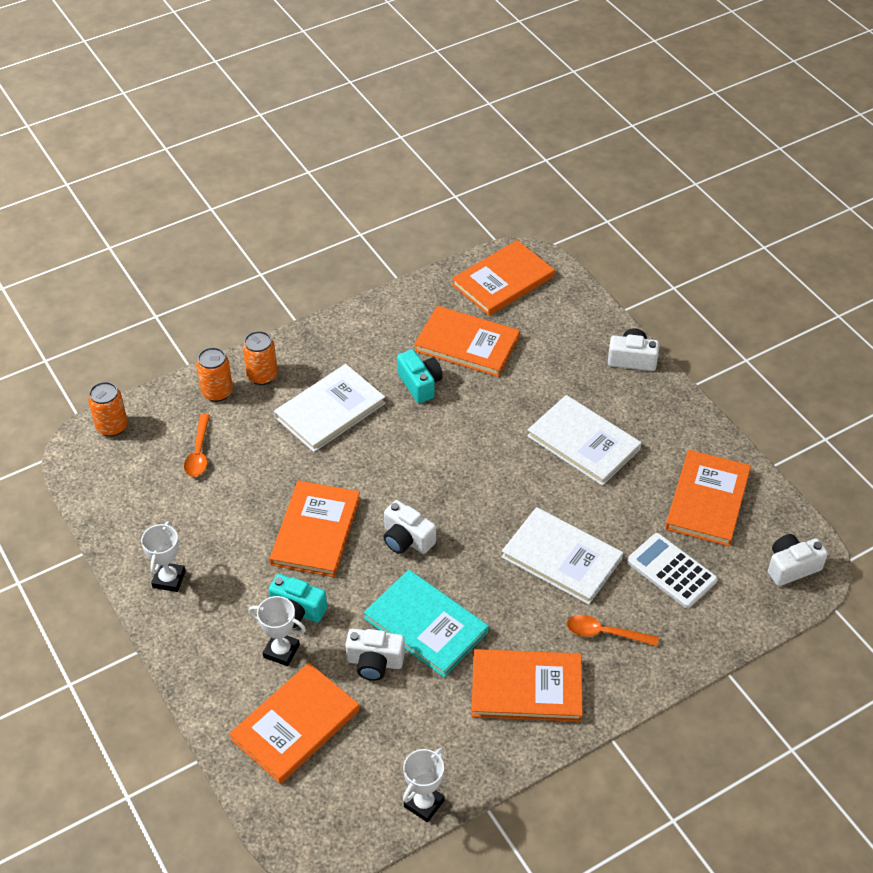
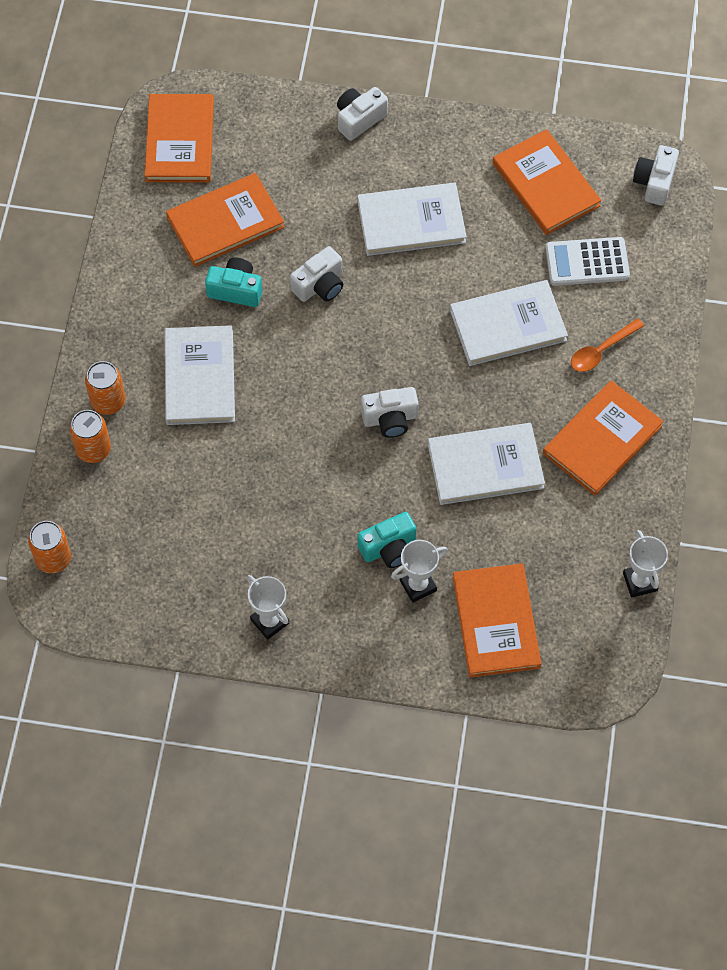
camera: 50 degrees left, 15 degrees up
orange spoon [184,414,210,477] -> none
orange book [270,480,360,577] -> none
white camera [345,629,405,681] -> white camera moved to [290,246,343,302]
turquoise book [364,570,489,677] -> white book [428,423,545,505]

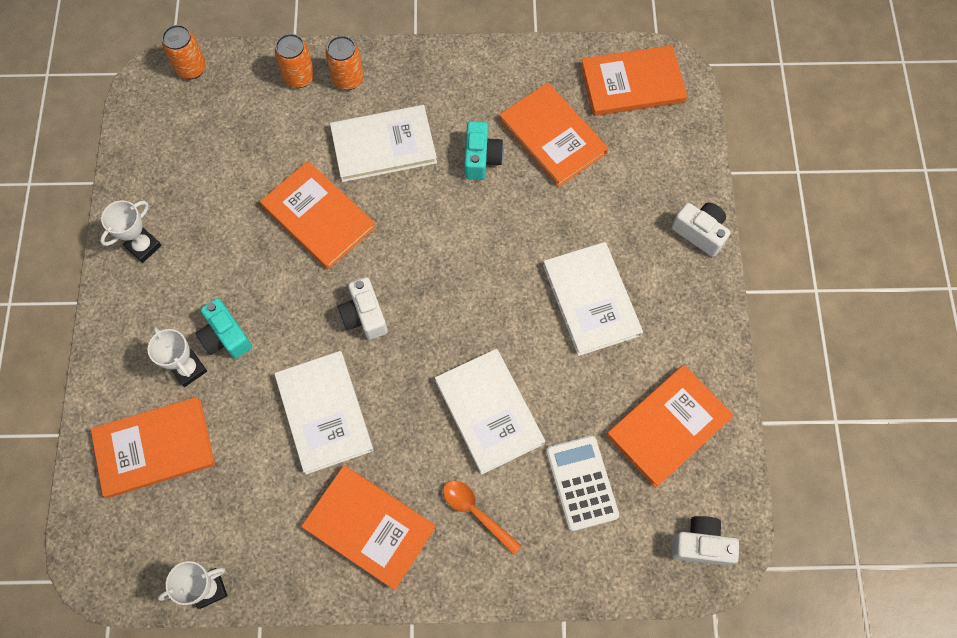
camera: 80 degrees right, 5 degrees up
white camera [290,246,343,302] -> none
none -> orange book [260,161,376,269]

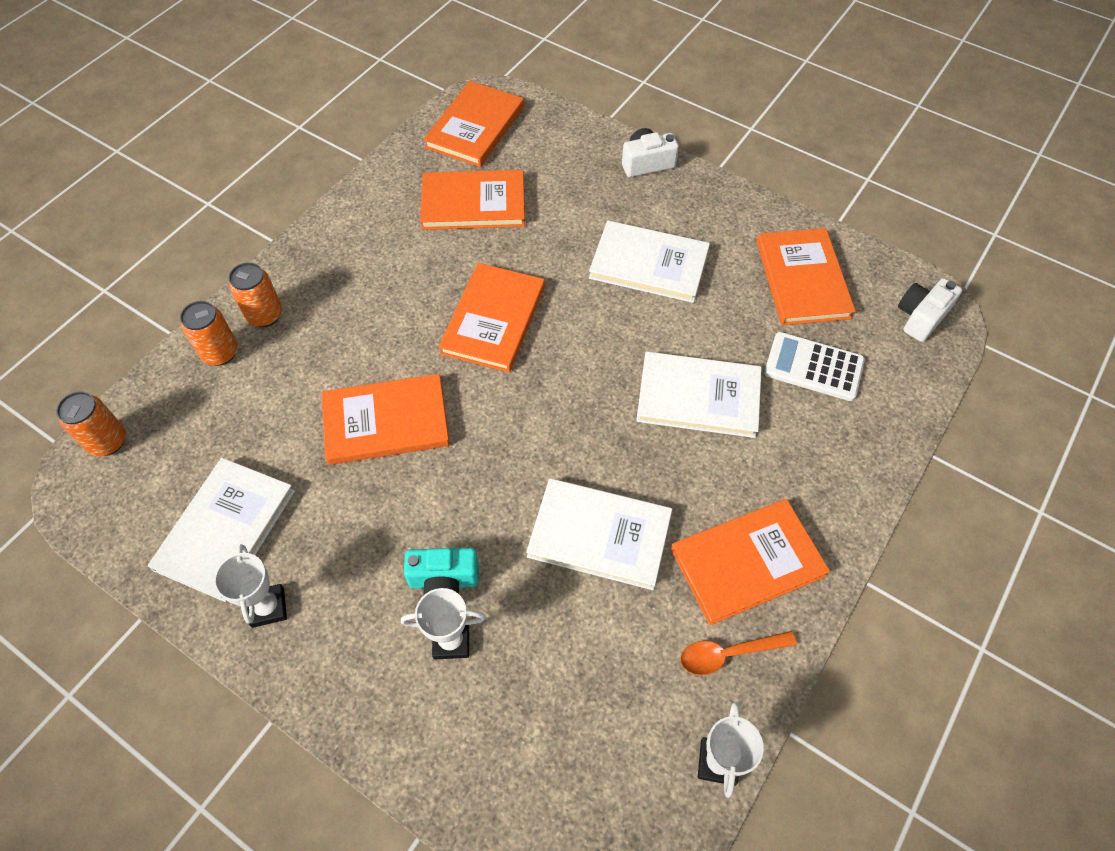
camera: 55 degrees left, 10 degrees down
orange book [91,397,215,498] -> orange book moved to [439,263,545,372]
white book [330,105,437,182] -> white book moved to [148,458,295,602]
white camera [338,277,388,340] -> none
orange spoon [443,480,521,555] -> orange spoon moved to [680,631,797,675]
turquoise camera [464,121,504,180] -> none

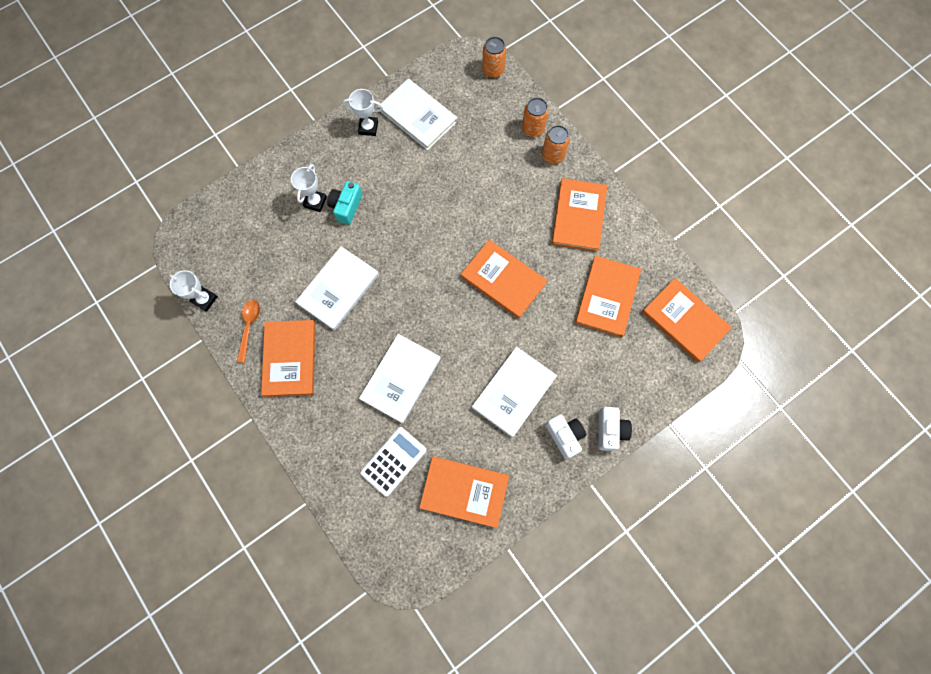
camera: 110 degrees right, 15 degrees up
orange book [322,374,450,465] -> orange book moved to [552,178,607,252]
white camera [898,278,962,342] -> white camera moved to [546,414,586,459]

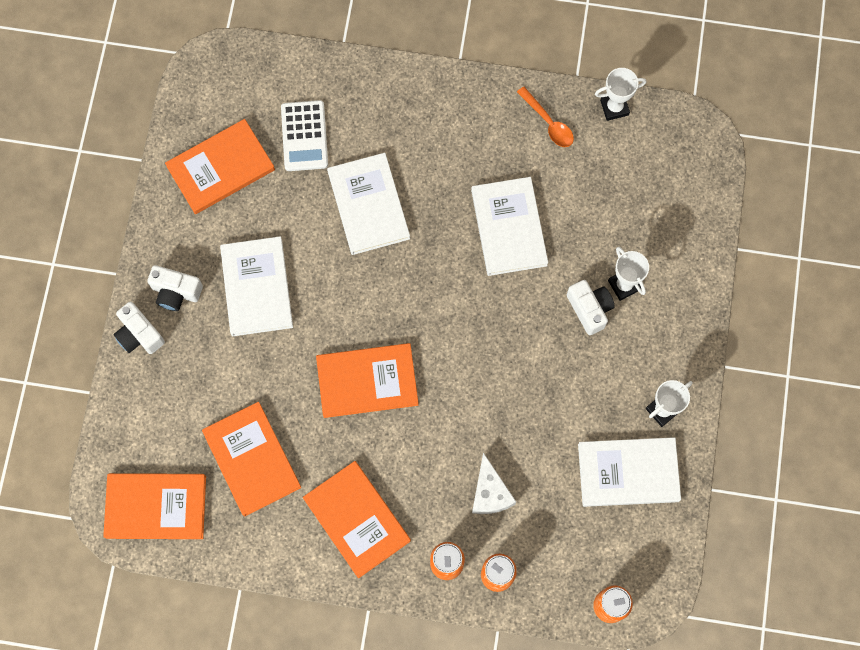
camera: 135 degrees right, 0 degrees up
orange book [261,320,315,397] -> none
turquoise camera [327,181,363,225] -> white camera [567,280,615,335]
none -> white cheese [472,453,516,514]

